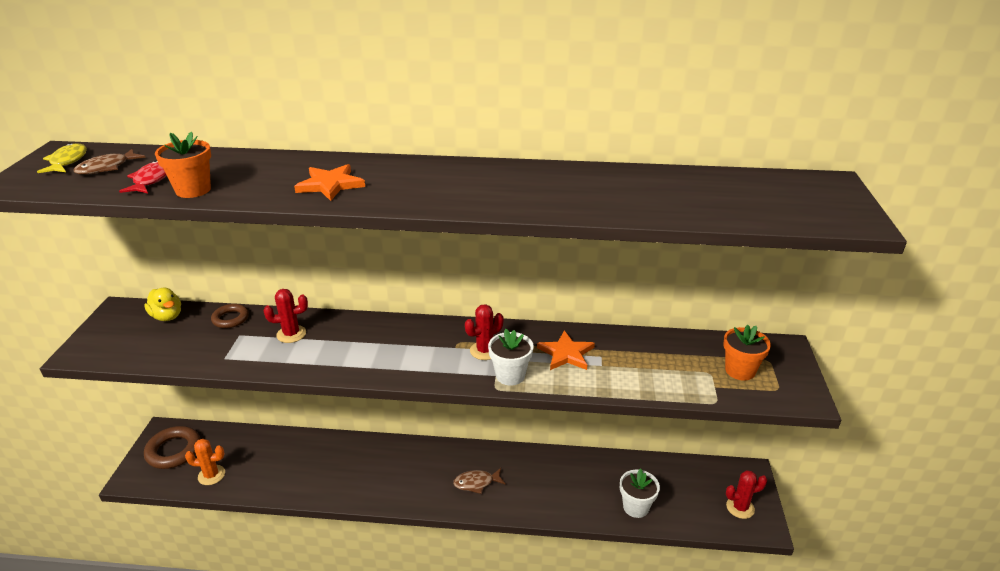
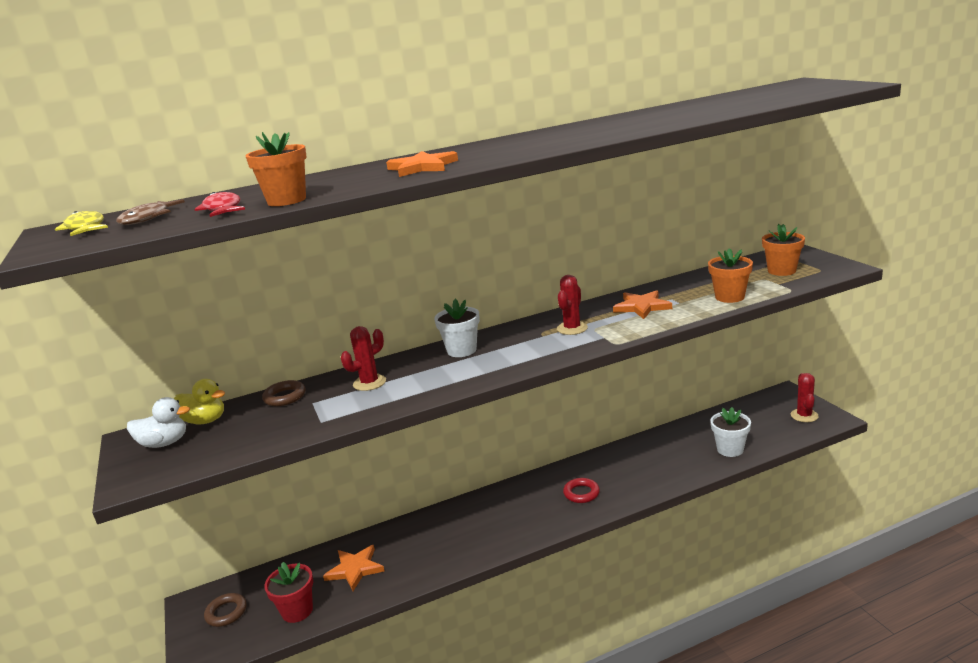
camera: 25 degrees left, 10 degrees down
brown ring [144,426,200,469] -> brown ring [204,593,247,627], size x0.60
orange cactus [185,439,225,485] -> red flower pot [264,562,313,623]
brown fish [453,468,506,494] -> red ring [563,478,600,503]
white flower pot [488,329,534,386] -> white flower pot moved to [434,299,480,357]
red cactus [726,470,767,519] -> red cactus turned 45 degrees counterclockwise [791,373,819,422]
none -> white duck [127,397,190,448]
none -> orange star [323,545,385,591]
none -> orange flower pot [708,248,753,303]

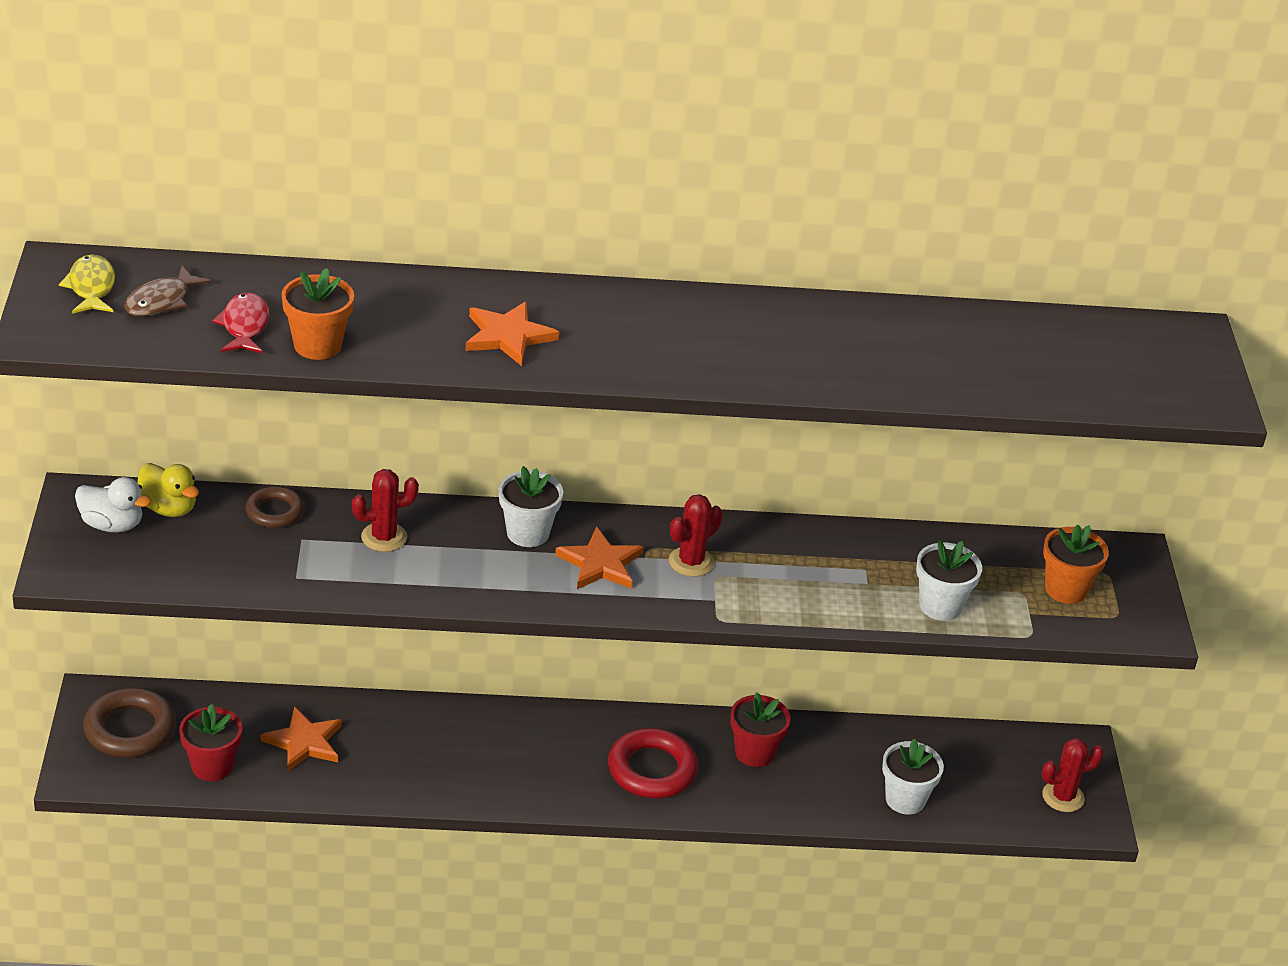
camera: 15 degrees right, 15 degrees up
brown ring [204,593,247,627] -> brown ring [83,688,176,758], size x1.66
red ring [563,478,600,503] -> red ring [608,728,698,799], size x1.66
orange star [613,290,672,319] -> orange star moved to [555,527,643,589]
orange flower pot [708,248,753,303] -> white flower pot [916,540,982,621]
red cactus [791,373,819,422] -> red cactus turned 45 degrees clockwise [1042,738,1104,812]
none -> red flower pot [730,692,791,767]

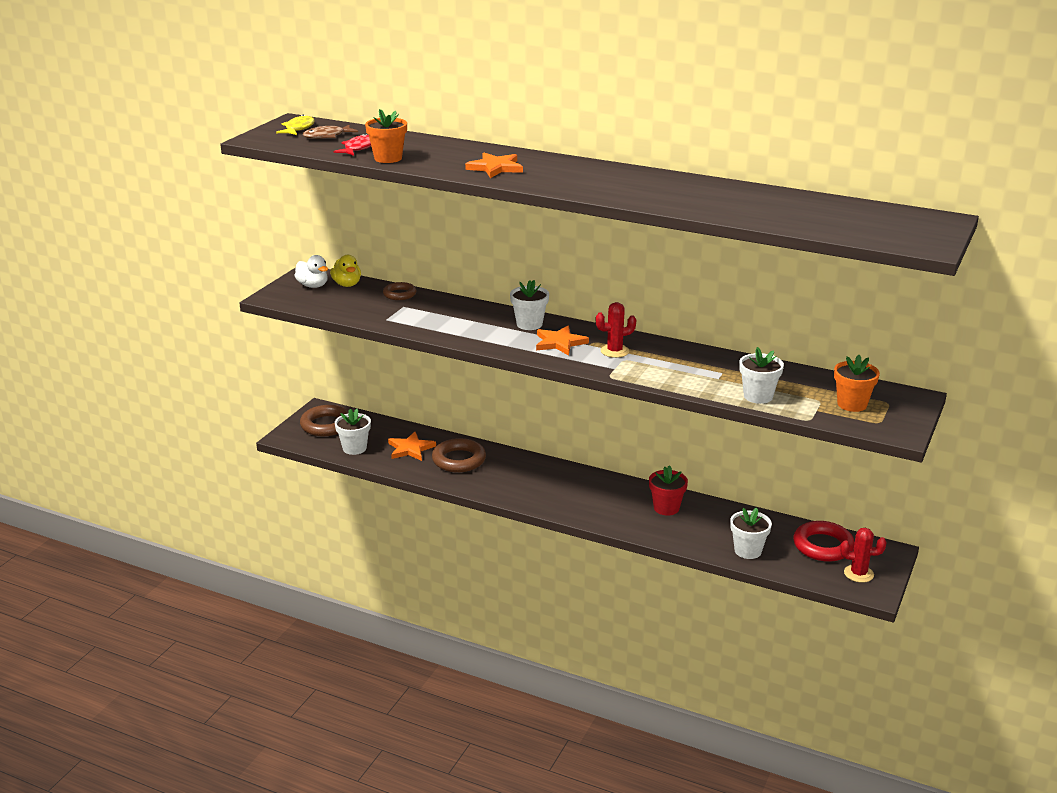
camera: 30 degrees right, 10 degrees down
red flower pot [179,704,242,781] -> white flower pot [335,409,371,455]
red cactus [352,469,419,552] -> none
red ring [608,728,698,799] -> red ring moved to [793,521,855,562]
none -> brown ring [432,438,486,472]

